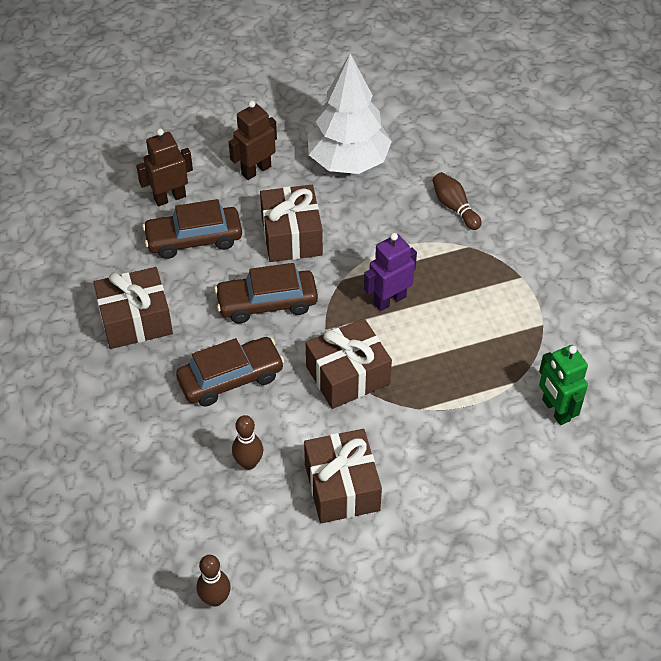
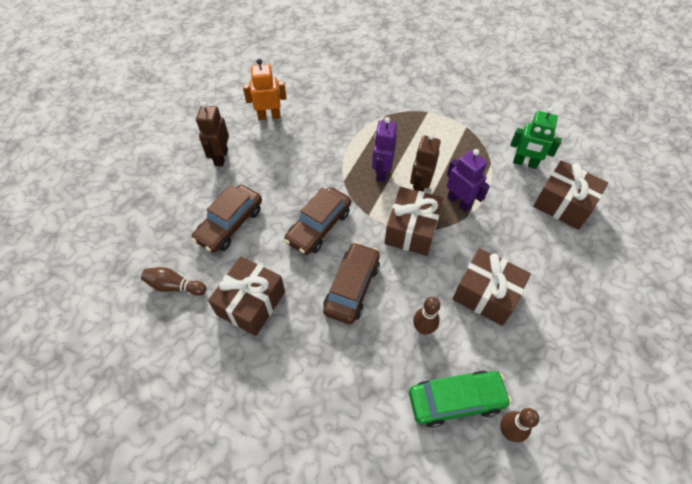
camera: 45 degrees left, 5 degrees up
brown robot [136,128,193,206] -> brown robot moved to [410,133,441,192]
brown gift [260,185,323,262] -> brown gift moved to [533,160,608,230]
white tree [308,54,392,174] -> orange robot [243,59,287,120]
brown bowling pin [432,172,482,230] -> brown bowling pin moved to [141,267,206,296]
none -> green car [409,371,511,428]
none -> purple robot [447,149,490,212]

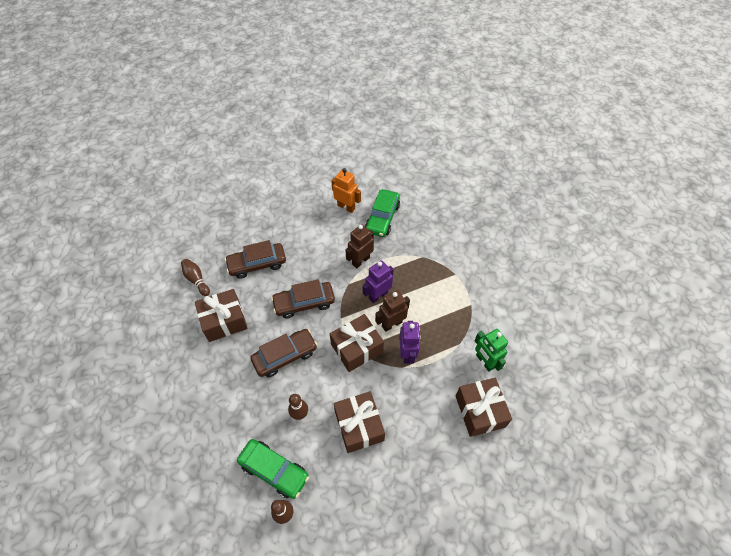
camera: 40 degrees right, 0 degrees up
brown robot [196,102,229,167] -> brown robot moved to [346,224,374,268]
none -> green car [365,189,400,237]

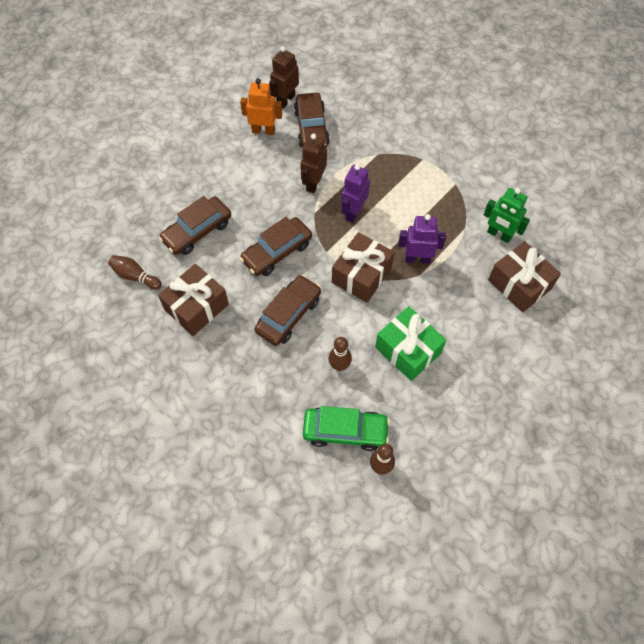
camera: 25 degrees left, 5 degrees up
brown gift [334,391,385,453] -> green gift [375,306,446,381]
green car [365,189,400,237] -> brown car [294,93,330,148]
brown robot [375,290,410,332] -> brown robot moved to [269,46,299,109]
purple robot [399,321,421,364] -> purple robot turned 60 degrees counterclockwise [398,214,446,264]

